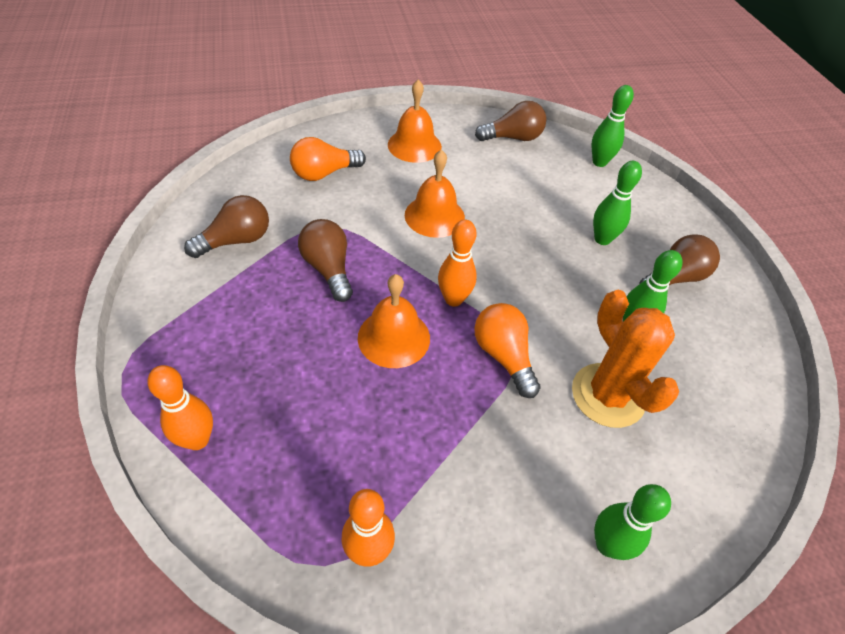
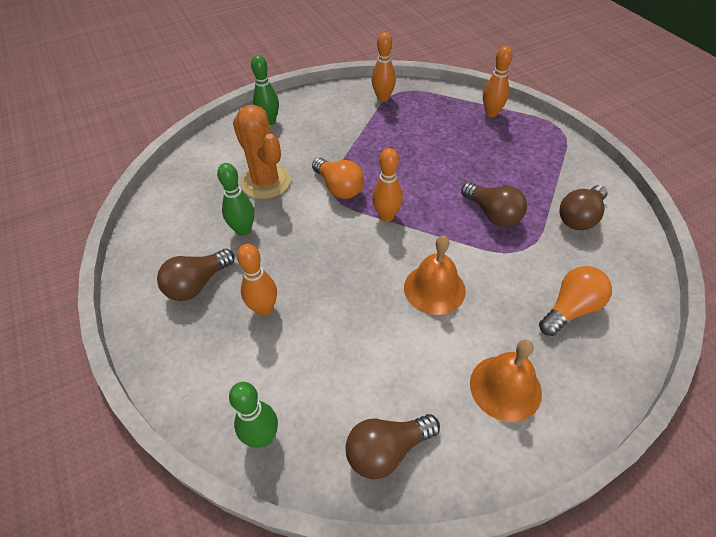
camera: 170 degrees right, 0 degrees up
orange bell [358,274,430,368] -> none
green bowling pin [593,161,642,245] -> orange bowling pin [237,244,277,316]

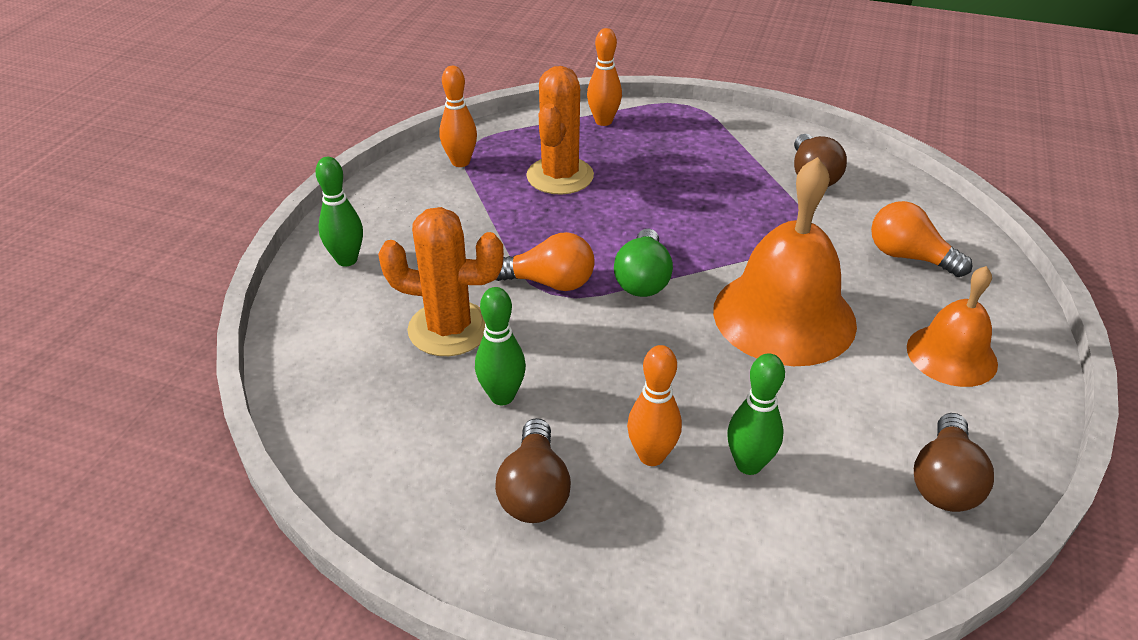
camera: 45 degrees left, 10 degrees down
green bowling pin [229,382,278,448] -> green bowling pin moved to [727,353,785,475]
orange bowling pin [372,148,403,222] -> green light bulb [614,229,673,297]
orange bell [404,236,466,315] -> orange bell [713,157,857,366], size x1.70
brown light bulb [461,182,527,227] -> none
orange light bulb [539,266,612,336] -> orange light bulb turned 60 degrees counterclockwise [871,201,972,277]
none -> orange cactus [526,66,594,195]

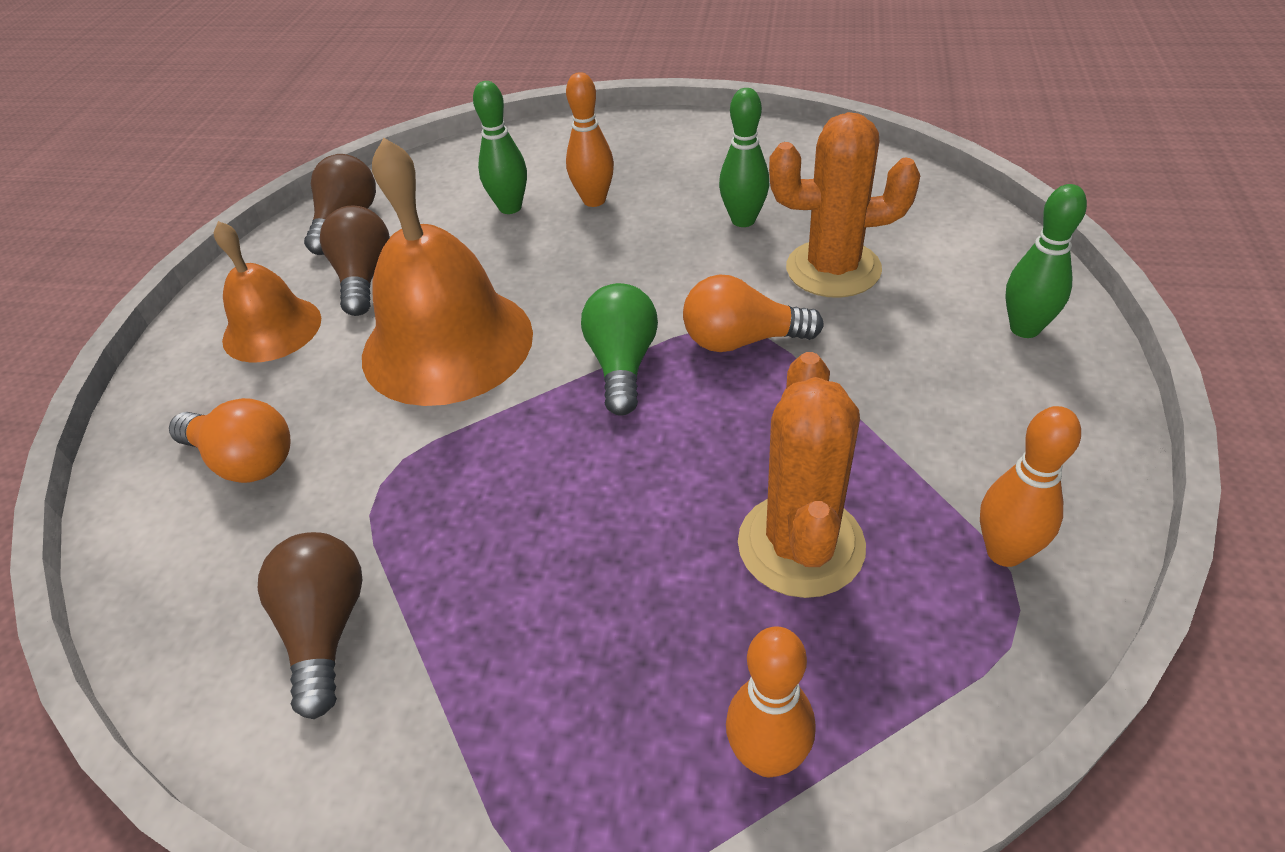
camera: 175 degrees right, 5 degrees up
brown light bulb [495,418,571,523] -> brown light bulb moved to [320,205,390,316]

